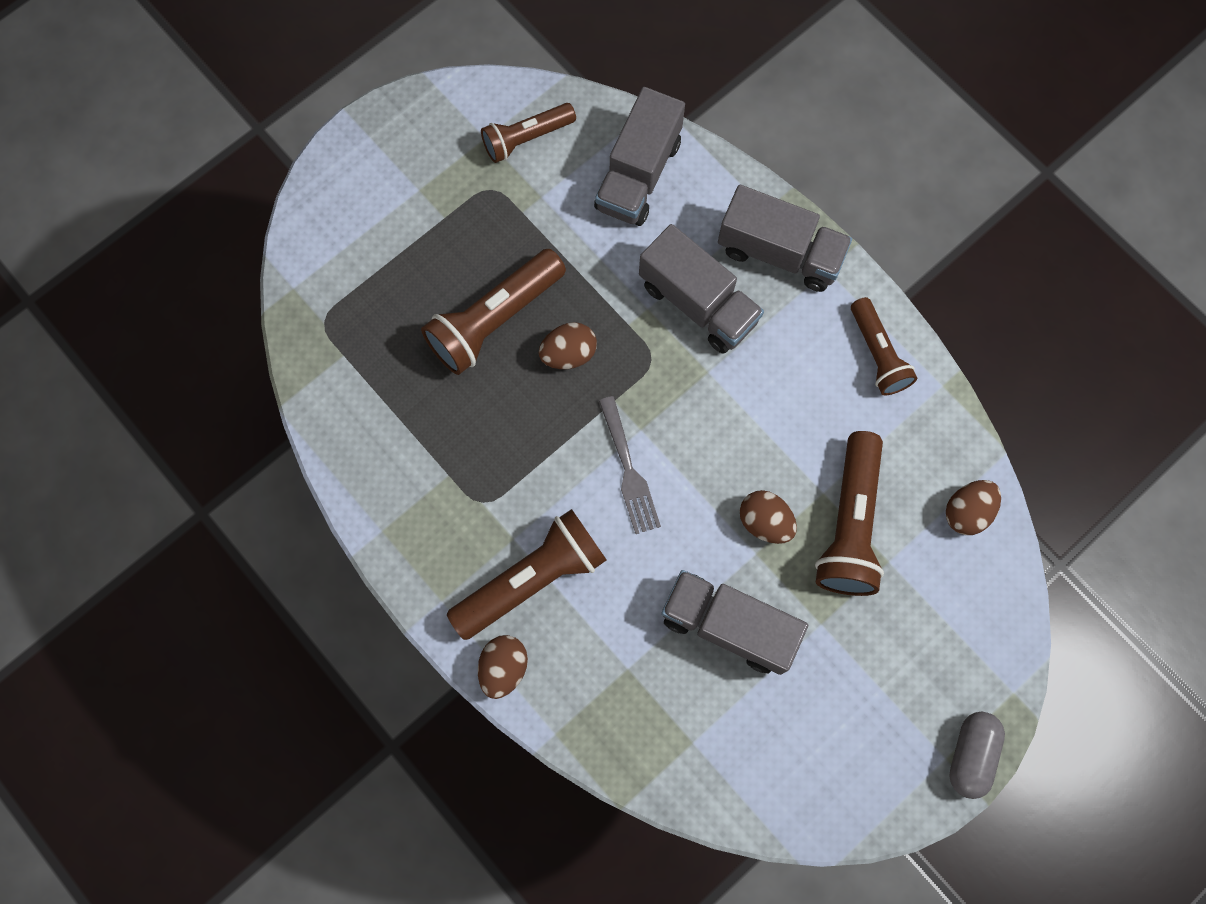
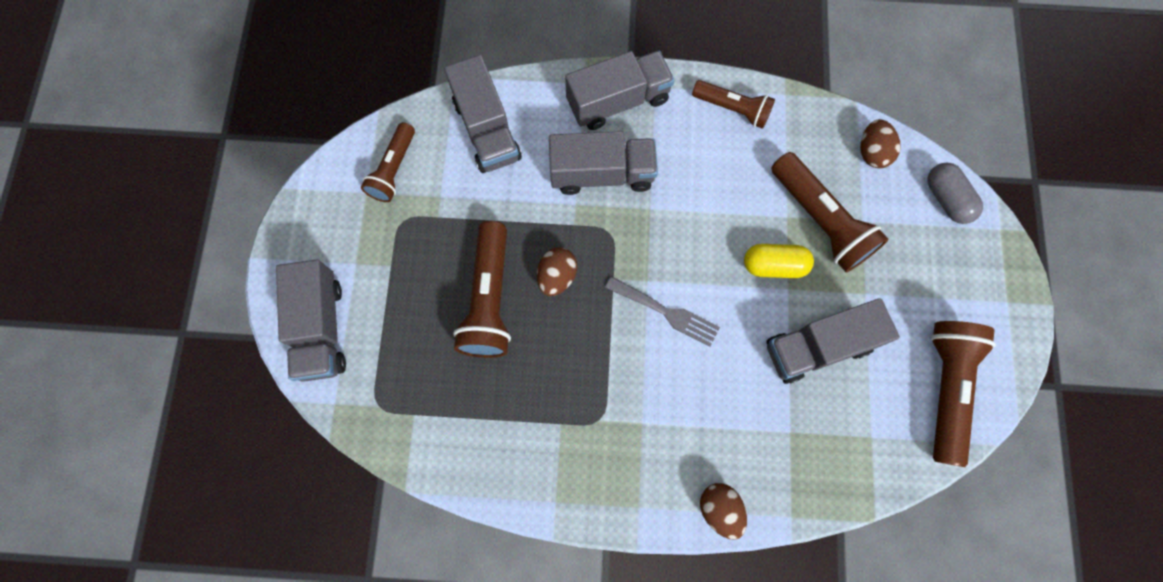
camera: 45 degrees left, 0 degrees up
brown flashlight [447,509,607,640] -> brown flashlight moved to [931,321,996,467]
brown egg [740,490,797,544] -> yellow capsule [744,244,814,278]
grey capsule [949,712,1005,799] -> grey capsule moved to [927,163,983,224]
none -> grey truck [276,259,346,382]

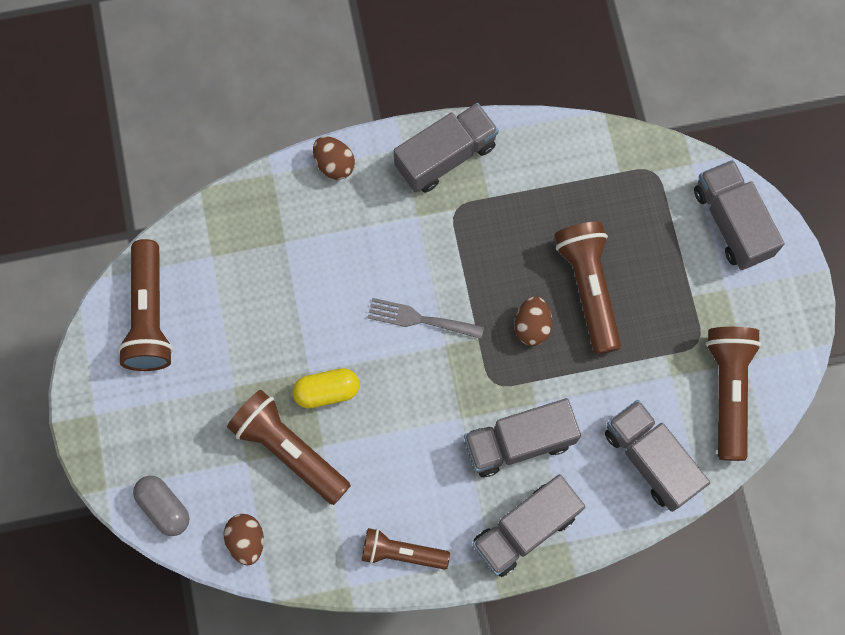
camera: 165 degrees right, 0 degrees up
brown flashlight [361,122,415,202] -> brown flashlight [706,327,761,461], size x1.56
grey truck [767,298,900,384] -> grey truck moved to [394,103,499,193]

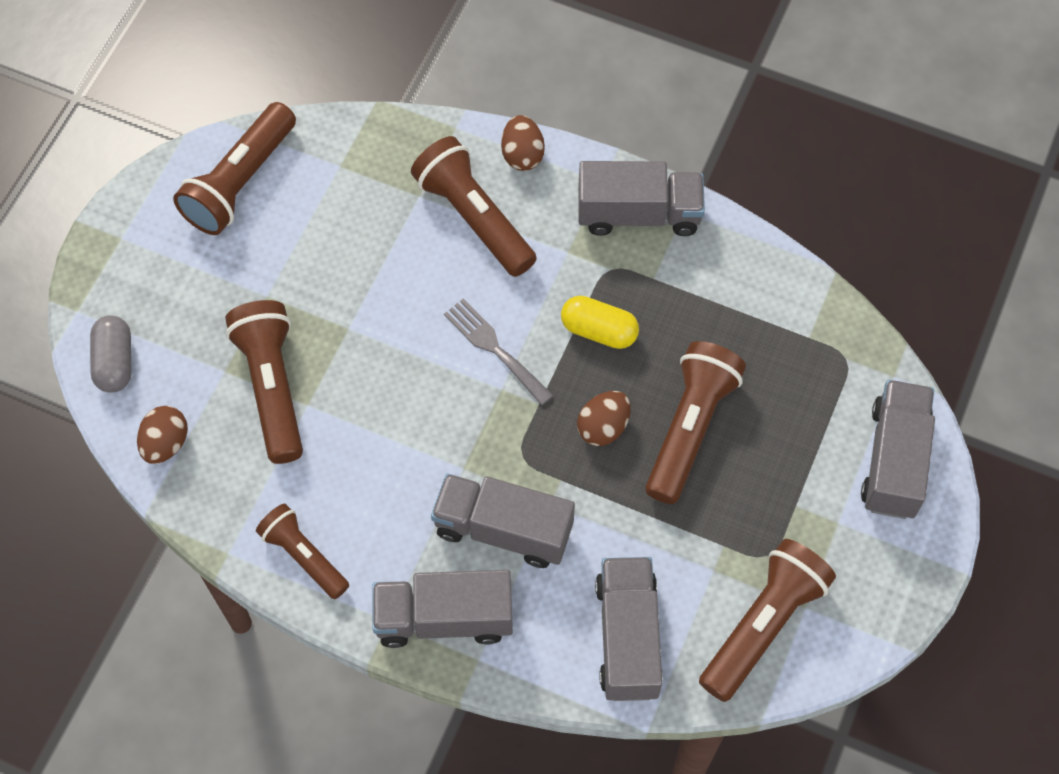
camera: 35 degrees right, 10 degrees down
yellow capsule [293,368,359,409] -> yellow capsule moved to [561,296,639,349]
none -> brown flashlight [411,136,537,277]

